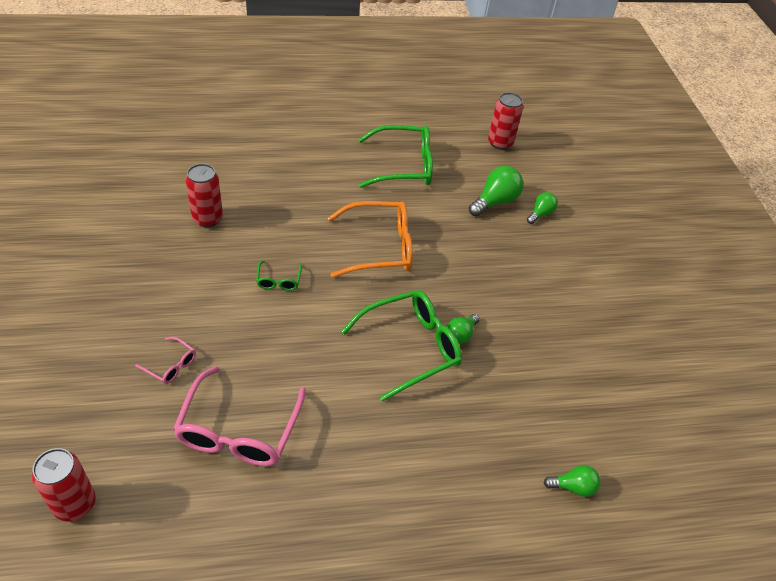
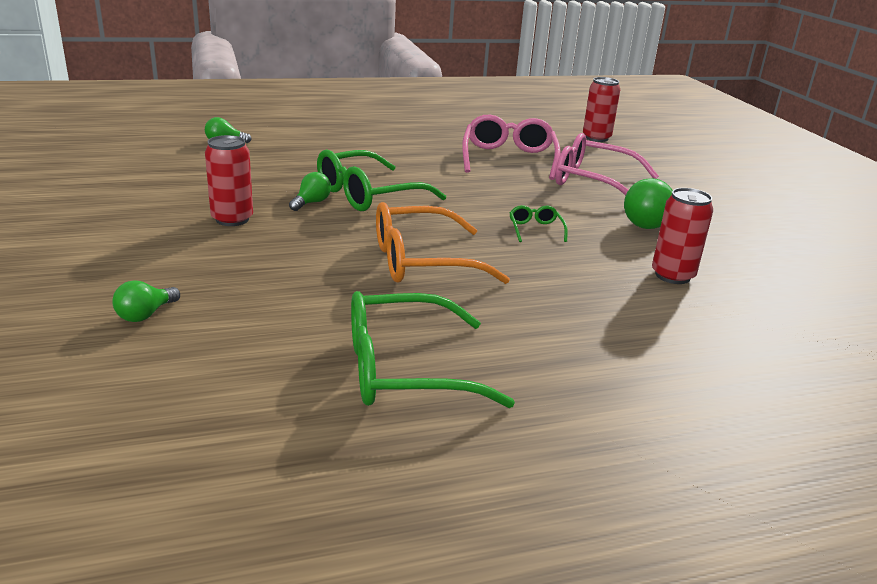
camera: 175 degrees right, 20 degrees down
pink glasses [135,337,196,384] -> pink glasses [555,133,659,196], size x2.19
green light bulb [469,166,524,217] -> green light bulb moved to [624,178,673,229]
red can [488,92,523,150] -> red can moved to [205,135,253,226]

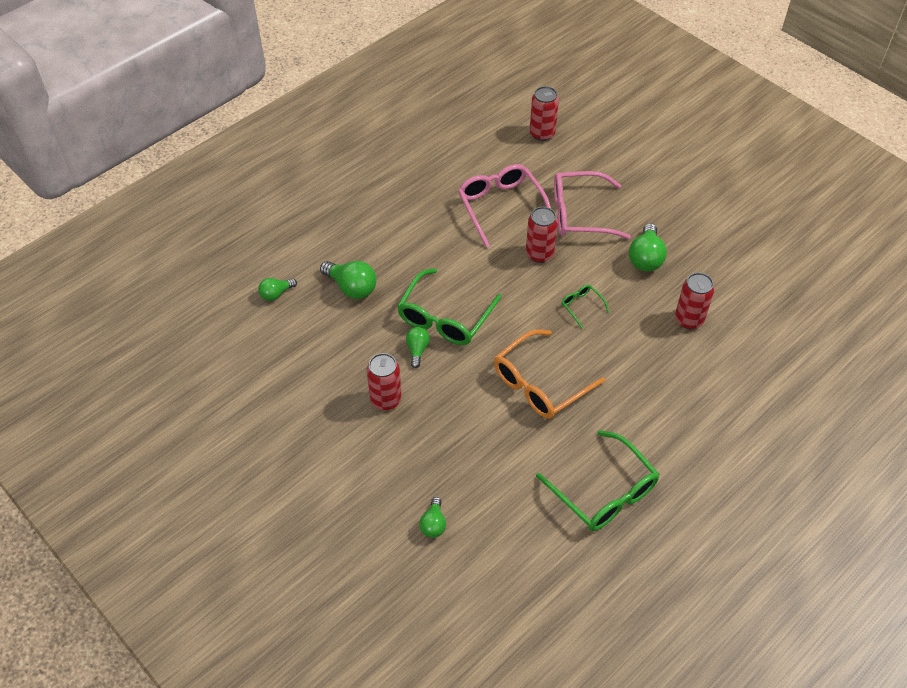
camera: 25 degrees left, 25 degrees up
green glasses [351,291,515,408] -> green glasses turned 90 degrees counterclockwise [536,430,659,531]
none -> green light bulb [320,261,376,299]
none -> red can [526,207,558,263]

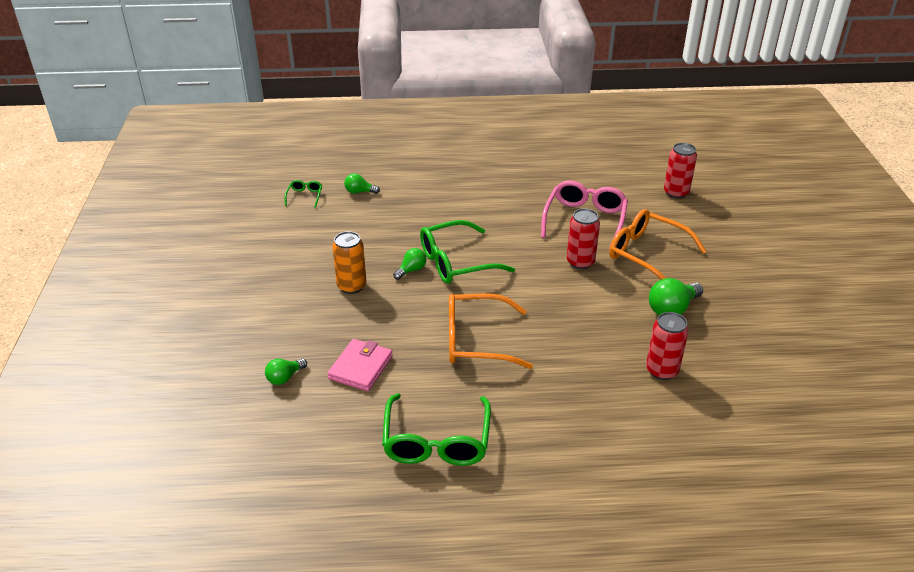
camera: 40 degrees right, 15 degrees down
green light bulb [320,261,376,299] -> none
red can [367,353,402,410] -> orange can [332,231,366,294]
pink glasses [554,171,631,239] -> orange glasses [609,209,707,280]
green glasses [561,285,609,328] -> green glasses moved to [284,180,322,208]
none -> pink wallet [327,339,393,391]

